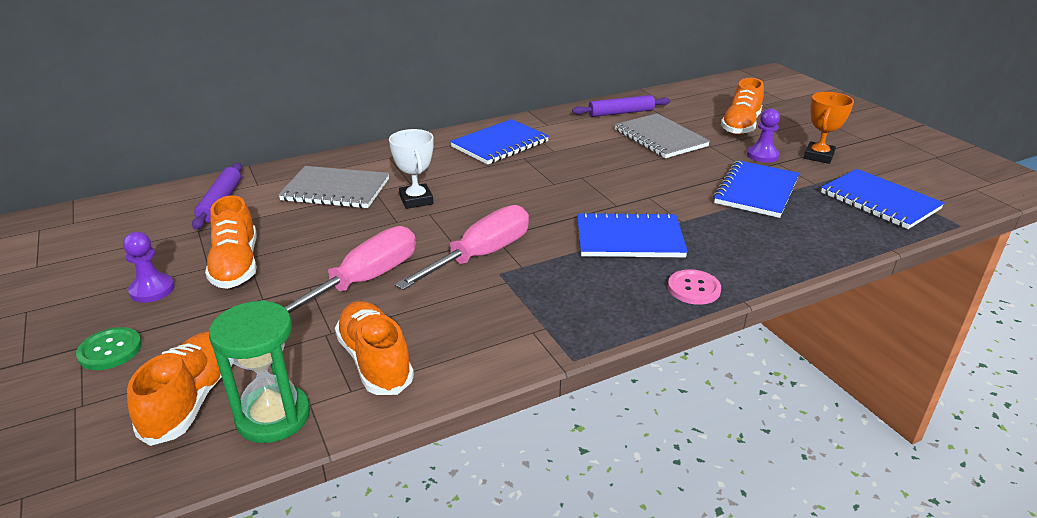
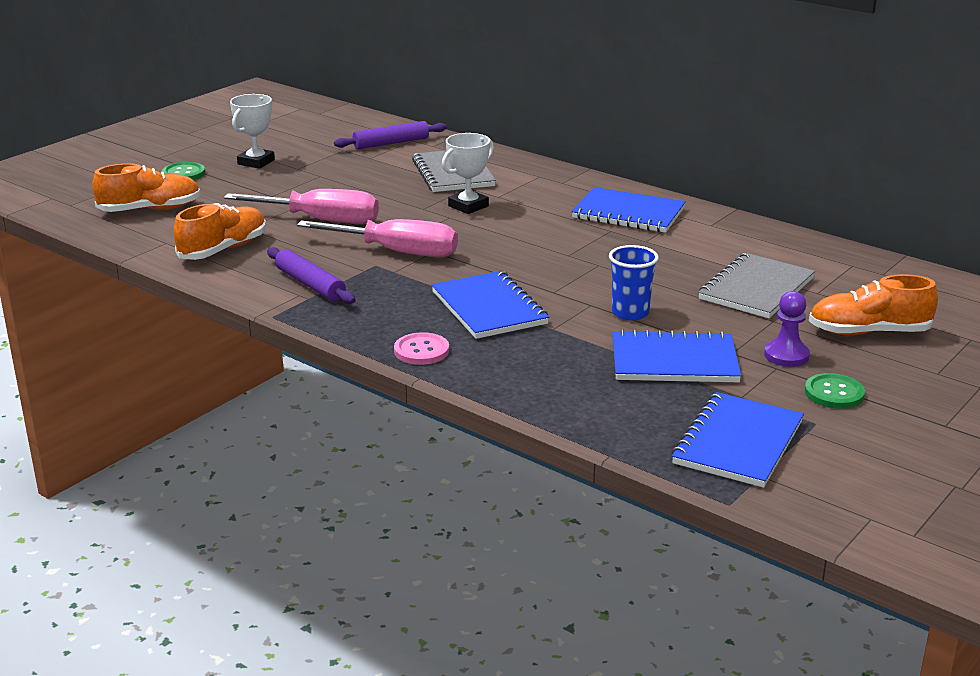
camera: 65 degrees right, 5 degrees down
purple pawn [123,232,175,303] -> white trophy [230,94,275,169]
orange shoe [205,195,257,289] -> none
green hourglass [209,300,310,443] -> none
purple rolling pin [572,95,670,117] -> purple rolling pin moved to [267,247,356,304]
orange trophy [804,92,854,164] -> green button [805,373,865,409]
none -> blue cup [609,245,659,320]

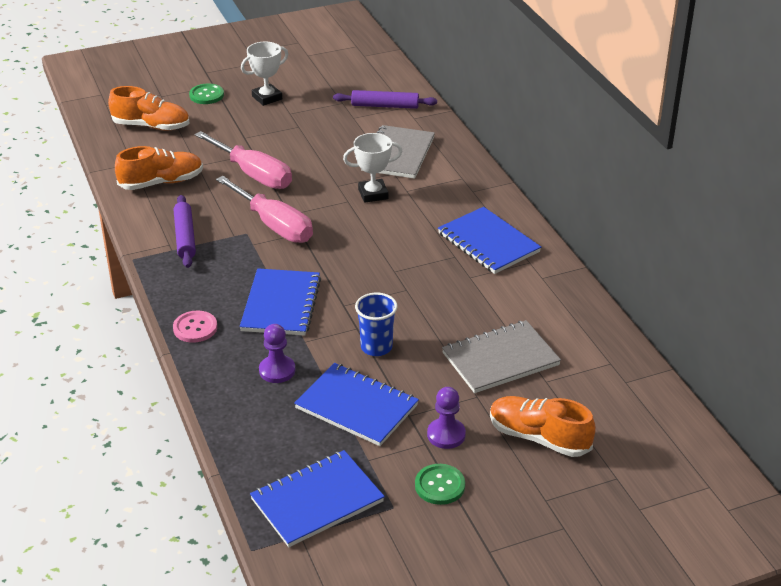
camera: 30 degrees right, 10 degrees up
none -> purple pawn [259,324,295,383]

